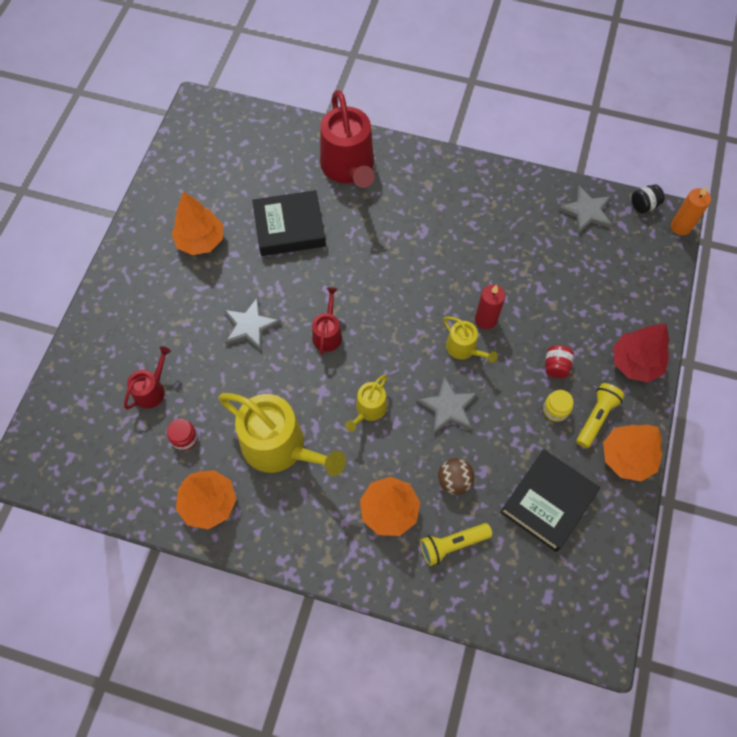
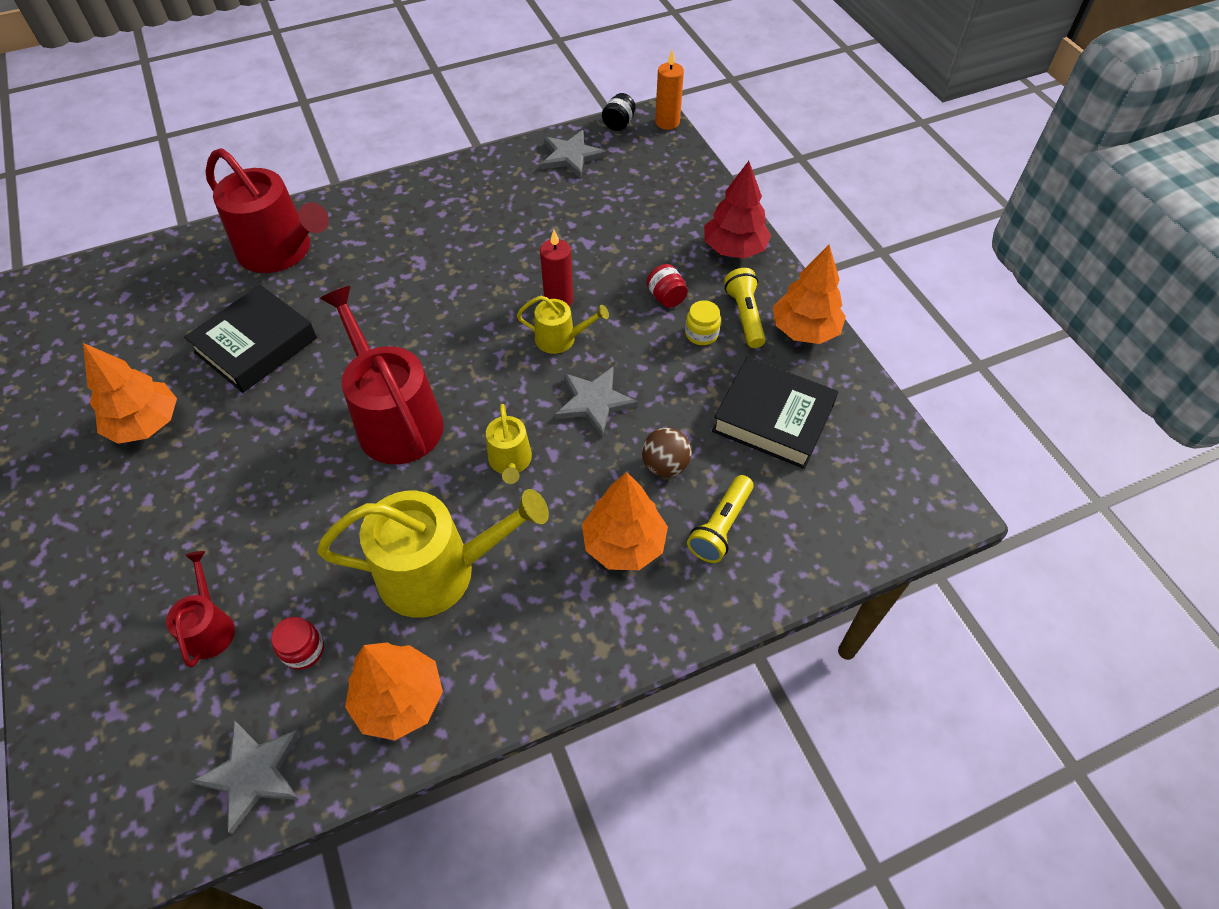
camera: 40 degrees left, 10 degrees down
grey star [224,297,281,352] -> grey star moved to [191,721,300,834]
red watering can [312,287,342,355] -> red watering can [320,286,444,464], size x1.99
black book [500,449,600,552] -> black book turned 60 degrees counterclockwise [712,357,839,469]

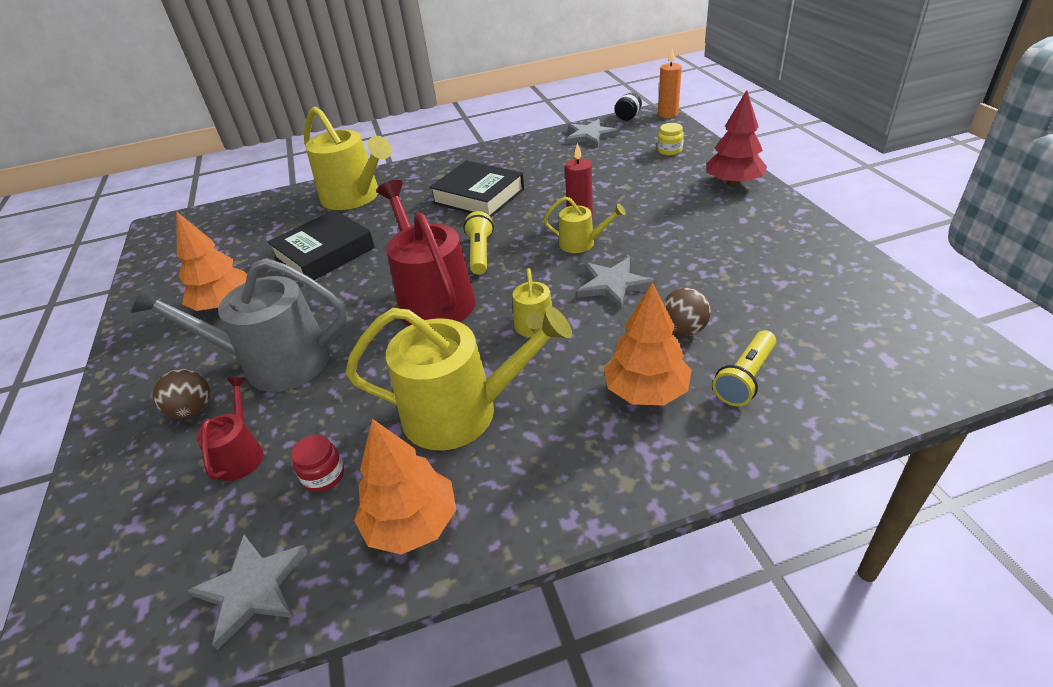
camera: 10 degrees right, 15 degrees down
red watering can [205,148,329,273] -> yellow watering can [304,107,392,210]
red jar [646,264,688,308] -> none
yellow jar [685,300,721,345] -> yellow jar moved to [657,123,684,155]
black book [712,357,839,469] -> black book moved to [429,161,524,217]
yellow flashlight [724,268,766,348] -> yellow flashlight moved to [463,211,494,275]
orange tree [773,245,846,344] -> none
none -> grey watering can [131,258,347,392]
none -> brown ball [153,369,210,419]

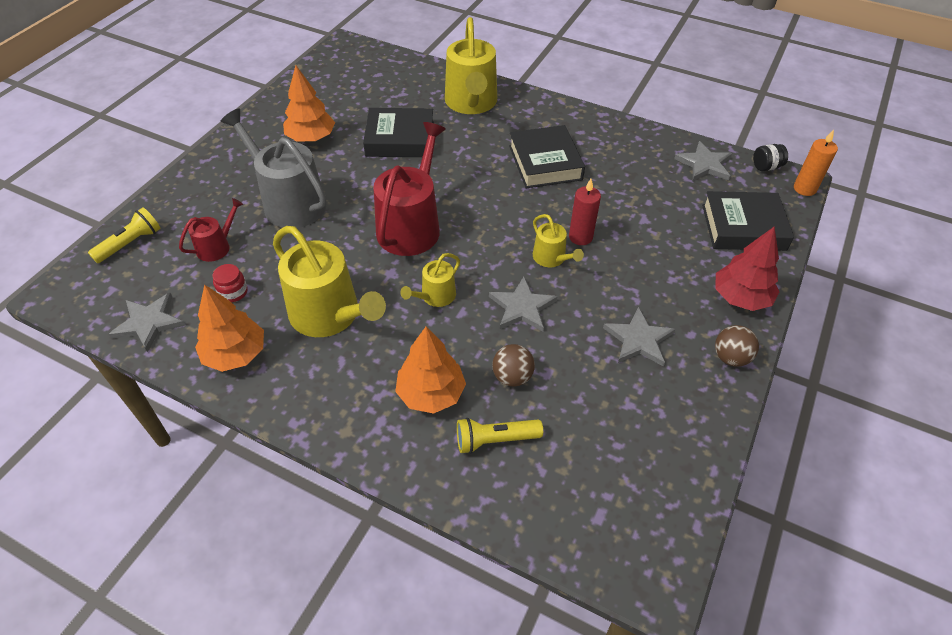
camera: 40 degrees right, 10 degrees up
brown ball [153,369,210,419] -> brown ball moved to [715,325,759,367]
yellow flashlight [463,211,494,275] -> yellow flashlight moved to [88,207,161,263]
yellow jar [657,123,684,155] -> black book [702,191,794,251]
none -> grey star [603,307,676,367]

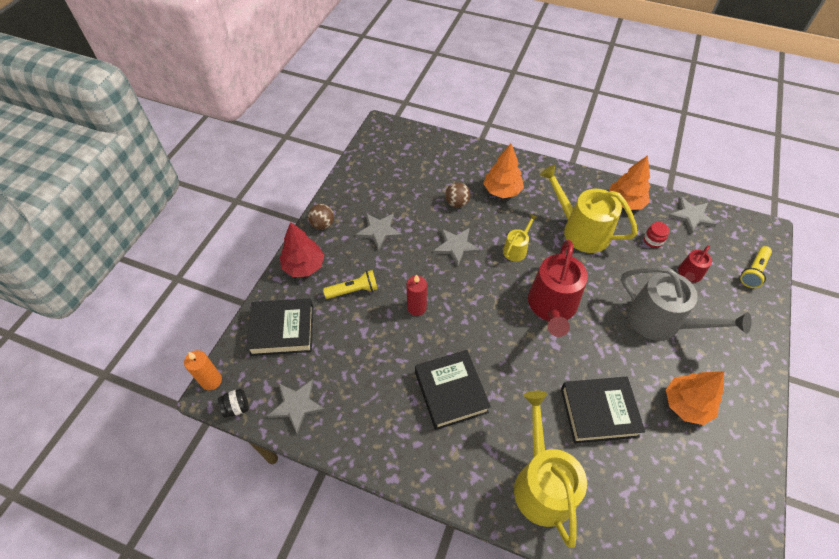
camera: 175 degrees right, 5 degrees up
yellow flashlight [457,418,543,454] -> yellow flashlight moved to [323,270,378,299]
yellow watering can [533,214,584,267] -> none

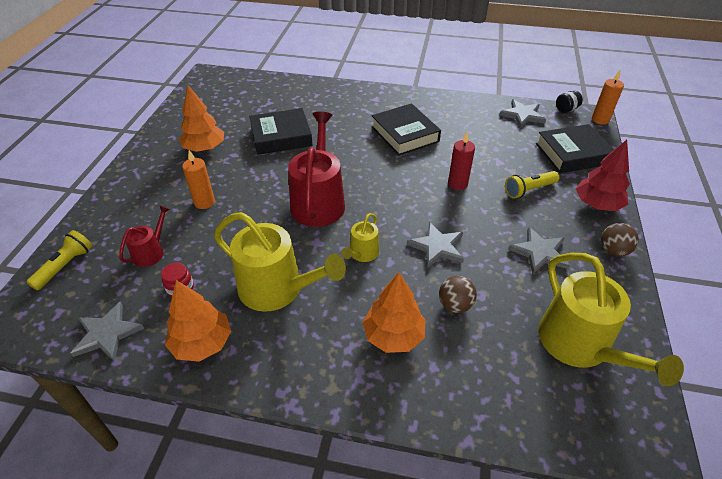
camera: 170 degrees right, 10 degrees down
yellow watering can [514,391,587,548] -> yellow watering can moved to [538,253,684,386]
grey watering can [621,266,752,341] -> orange candle [182,150,215,209]

